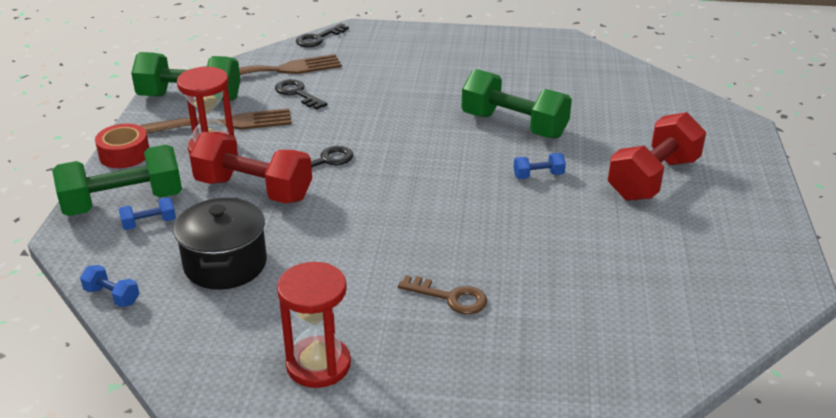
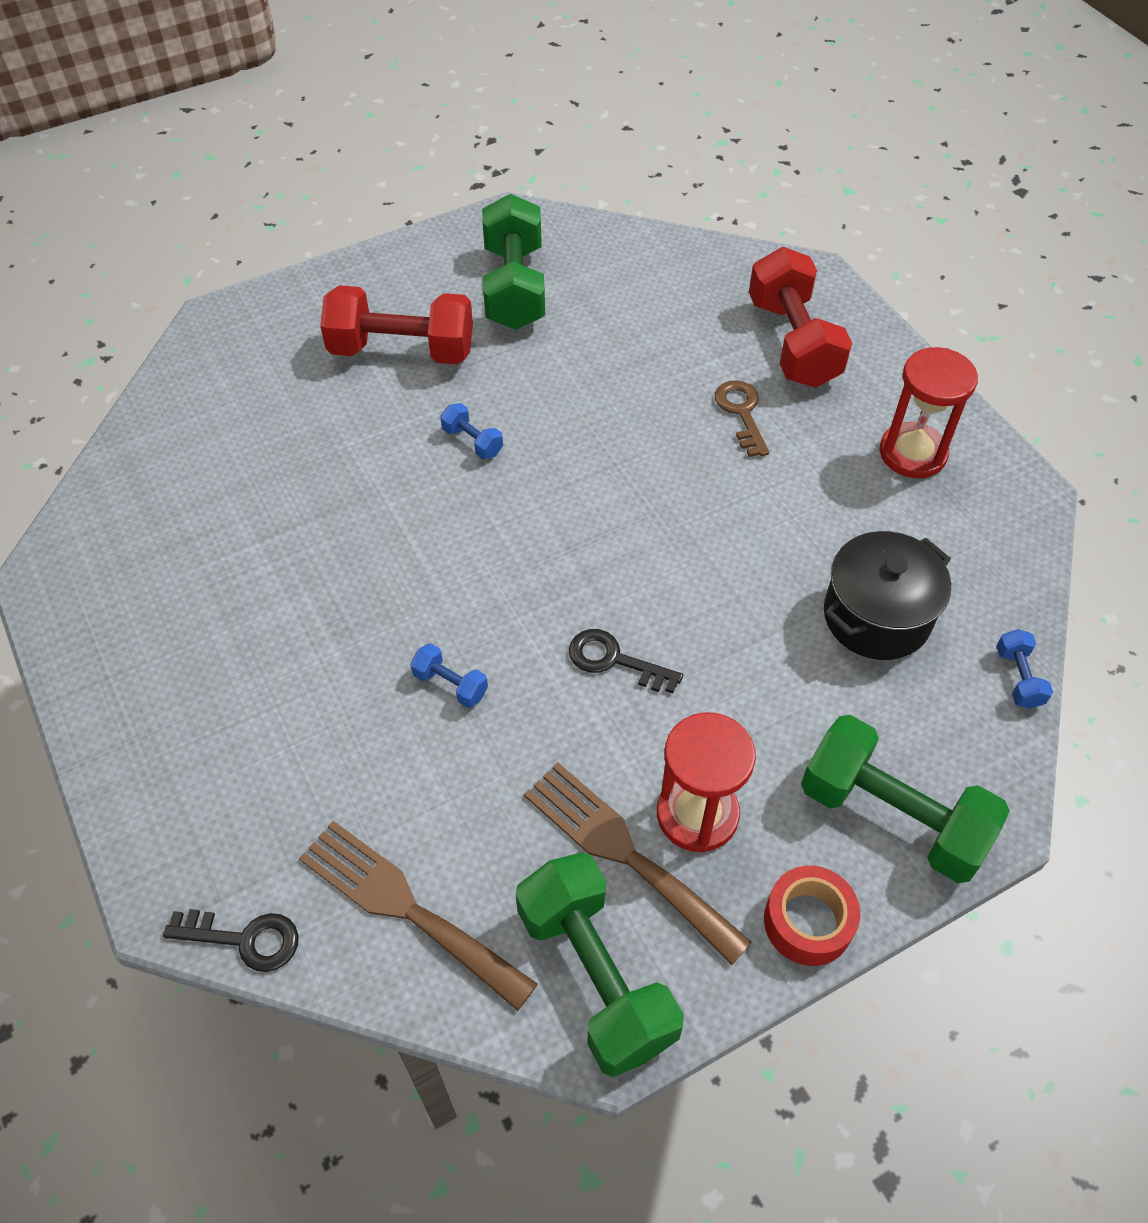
camera: 125 degrees left, 20 degrees up
blue dumbbell [119,197,176,230] -> blue dumbbell moved to [410,643,488,708]
red dumbbell [190,132,312,204] -> red dumbbell moved to [749,247,852,388]
black key [275,79,327,110] -> none
green dumbbell [461,69,572,139] -> green dumbbell moved to [482,194,545,330]

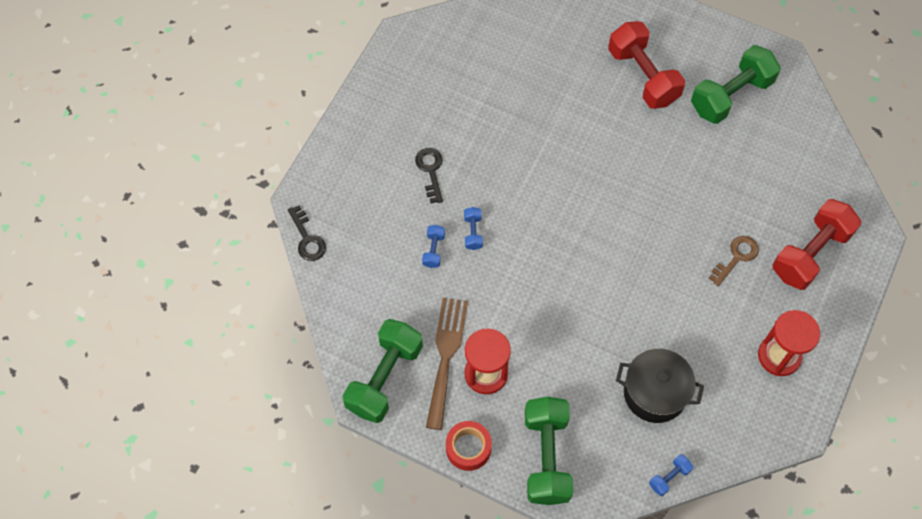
camera: 55 degrees right, 10 degrees up
brown fork [299,821,537,1011] -> none
blue dumbbell [440,403,503,459] -> blue dumbbell moved to [422,225,445,268]
black key [569,629,683,693] -> black key moved to [415,148,443,203]

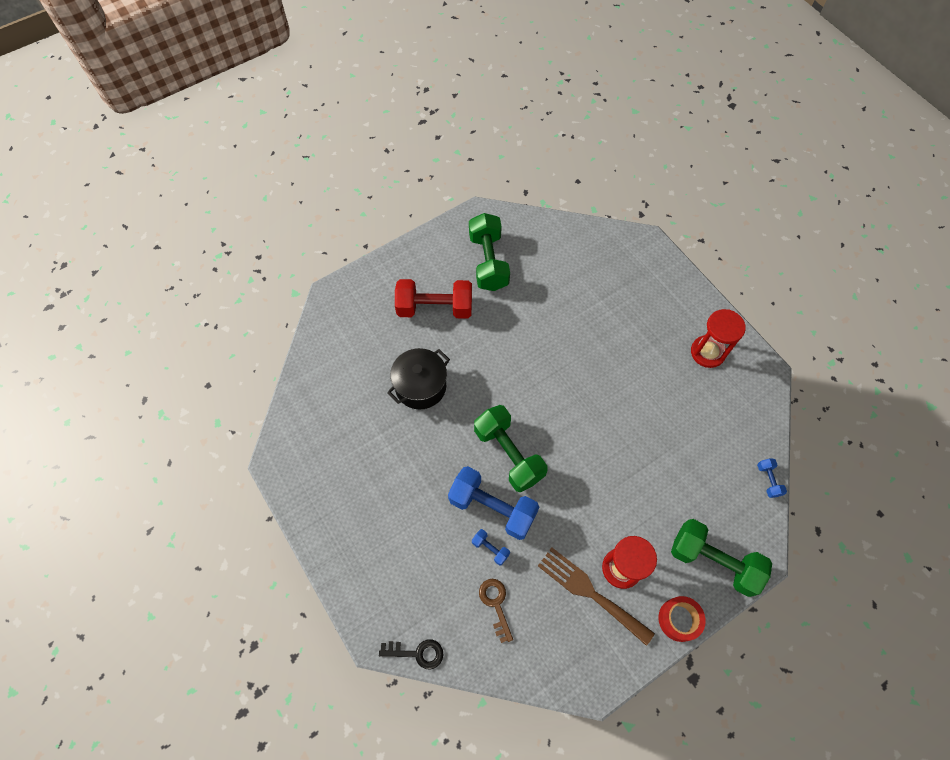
camera: 60 degrees left, 0 degrees up
green dumbbell [343,319,423,423] -> green dumbbell moved to [474,405,548,492]
black key [415,148,443,203] -> none
blue dumbbell [464,207,483,250] -> blue dumbbell [448,466,539,540], size x2.28
black pot [616,349,704,423] -> black pot moved to [387,348,450,409]
brown key [709,236,759,286] -> brown key moved to [479,579,513,643]
red dumbbell [772,199,861,290] -> none

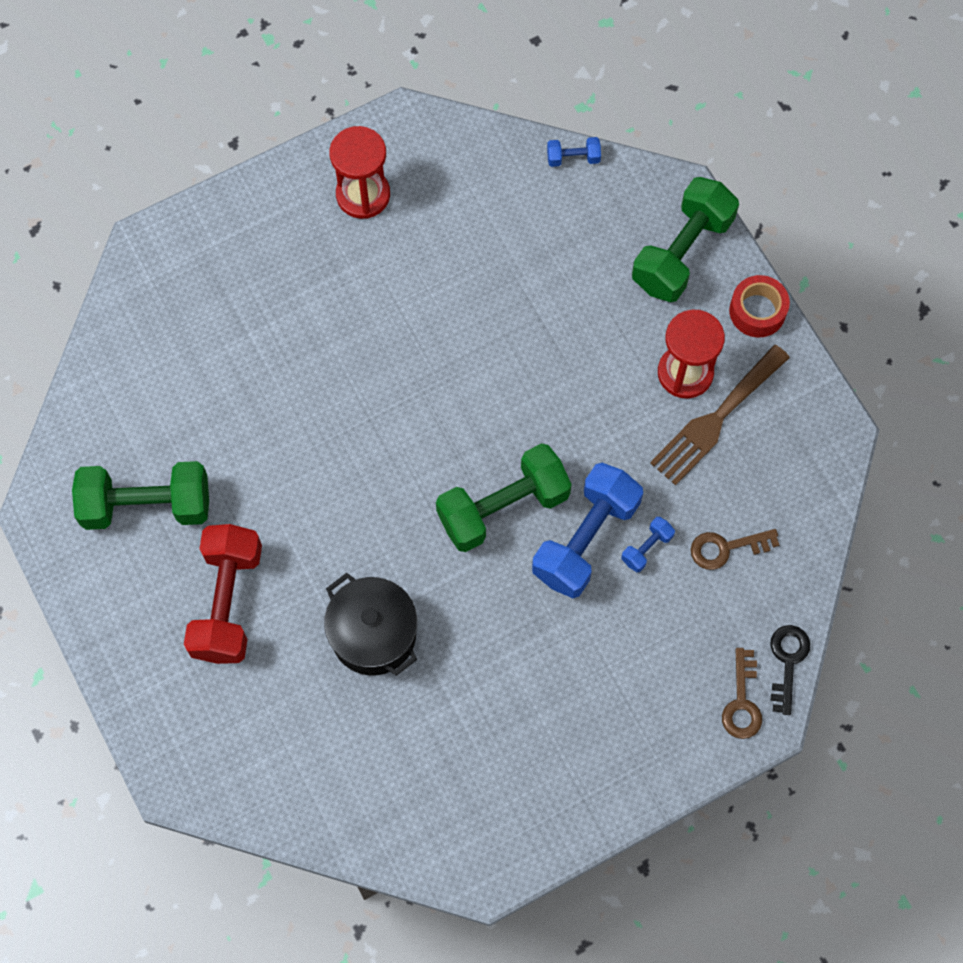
camera: 85 degrees left, 5 degrees up
none -> brown key [722,648,762,739]

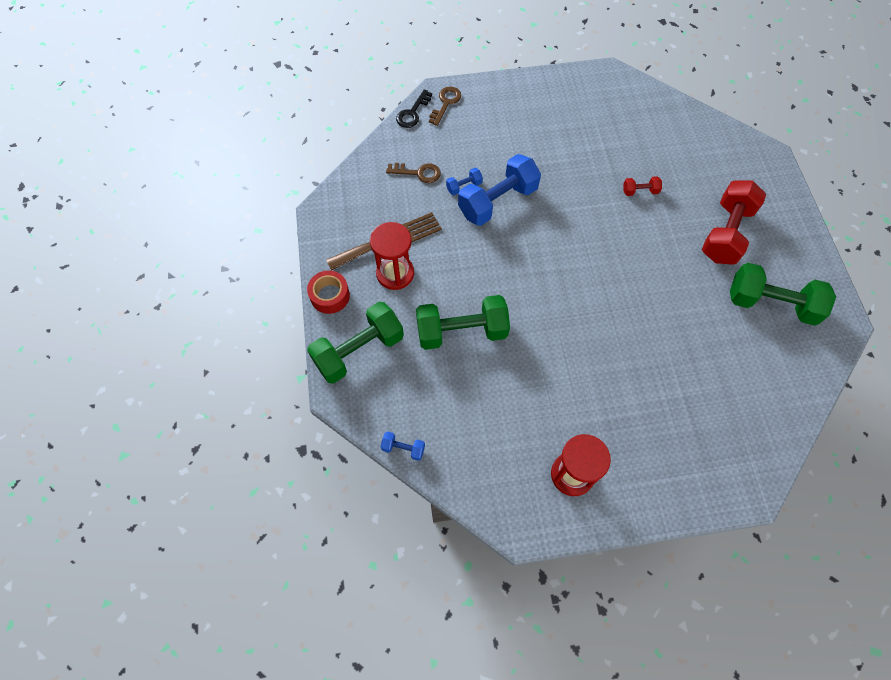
camera: 160 degrees left, 5 degrees down
black pot [324,573,417,676] -> red dumbbell [623,176,662,196]
green dumbbell [436,443,572,552] -> green dumbbell moved to [416,295,510,350]

